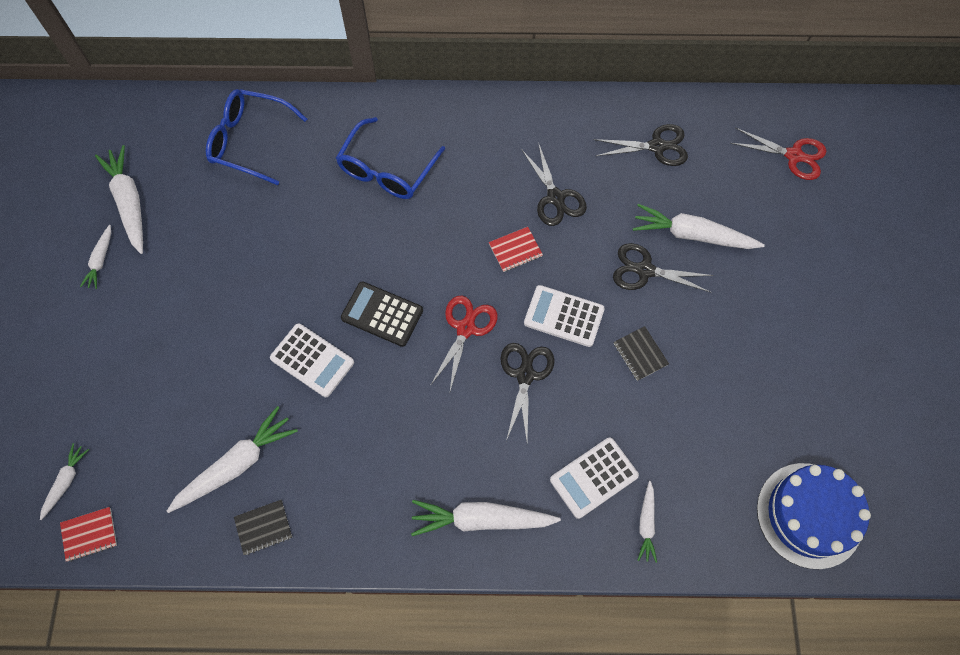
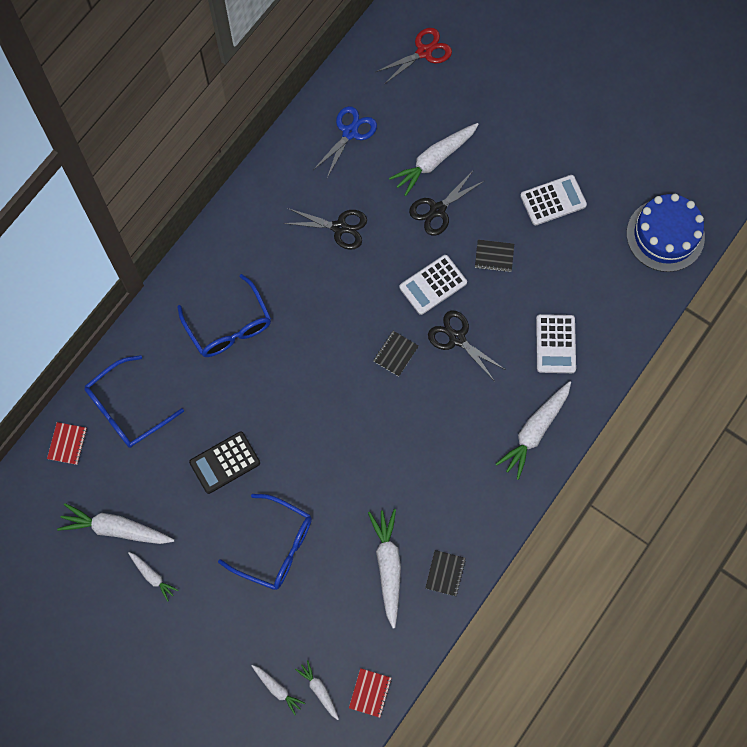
camera: 55 degrees left, 5 degrees up
white calculator [270,323,354,397] -> white calculator moved to [520,175,587,226]
black calculator [341,281,423,347] -> black calculator moved to [189,432,260,494]
red scissors [430,296,498,391] -> black notebook [373,331,419,377]
red notebook [489,227,543,272] -> red notebook moved to [47,422,87,465]
black scissors [594,124,688,166] -> blue scissors [313,106,377,178]
white carrot [638,481,657,563] -> white carrot moved to [252,665,305,715]
none -> blue glasses [218,494,312,590]

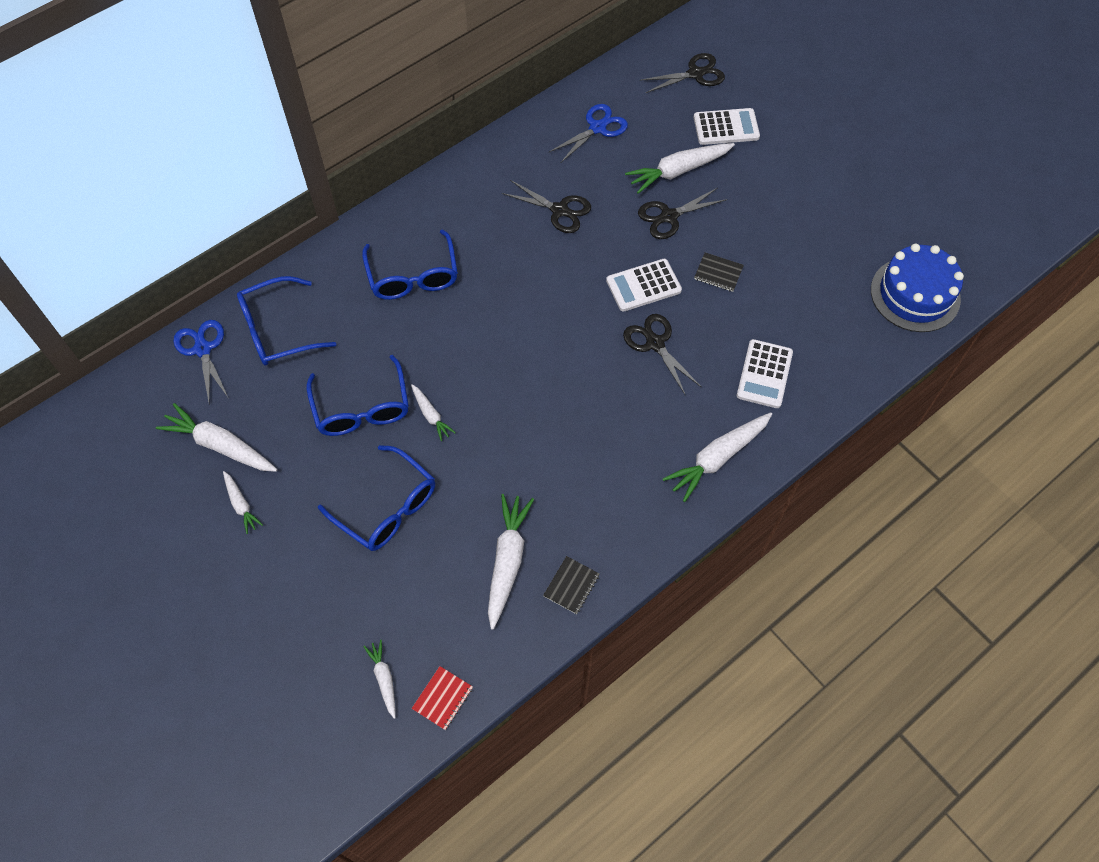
camera: 15 degrees right, 10 degrees down
red notebook [47,422,87,465] -> blue scissors [173,320,228,402]
black calculator [189,432,260,494] -> blue glasses [306,355,409,436]
white carrot [252,665,305,715] -> white carrot moved to [411,384,456,441]
black notebook [373,331,419,377] -> none
red scissors [376,28,452,83] -> black scissors [641,53,725,93]
white calculator [520,175,587,226] -> white calculator moved to [694,108,760,145]

